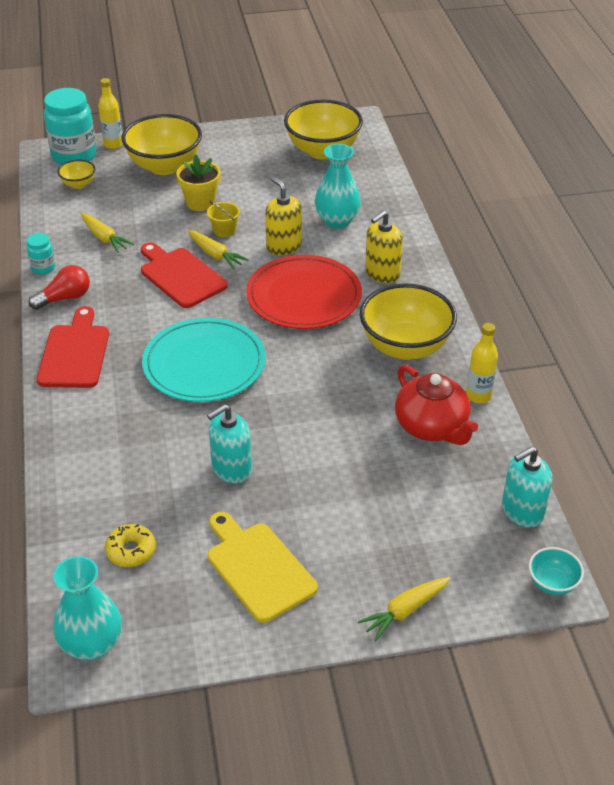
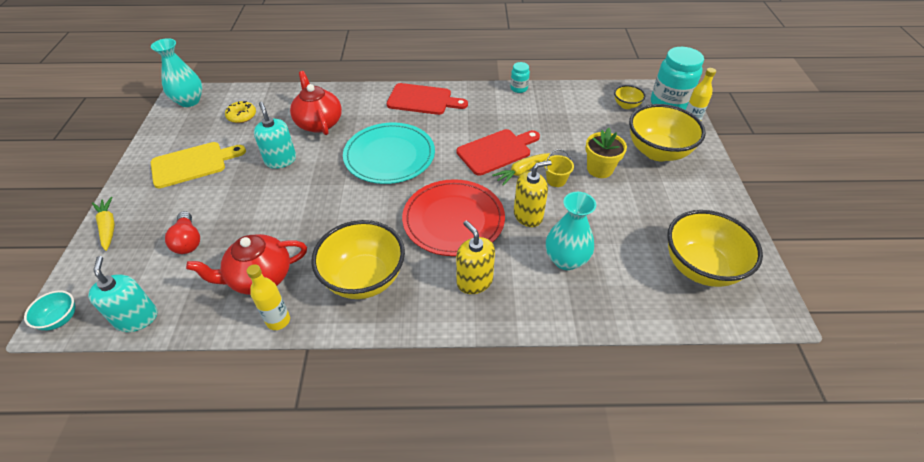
camera: 100 degrees right, 5 degrees up
red light bulb [29,265,90,310] -> red light bulb moved to [165,211,200,254]
yellow carrot [81,213,134,253] -> none
none -> red teapot [290,71,342,135]

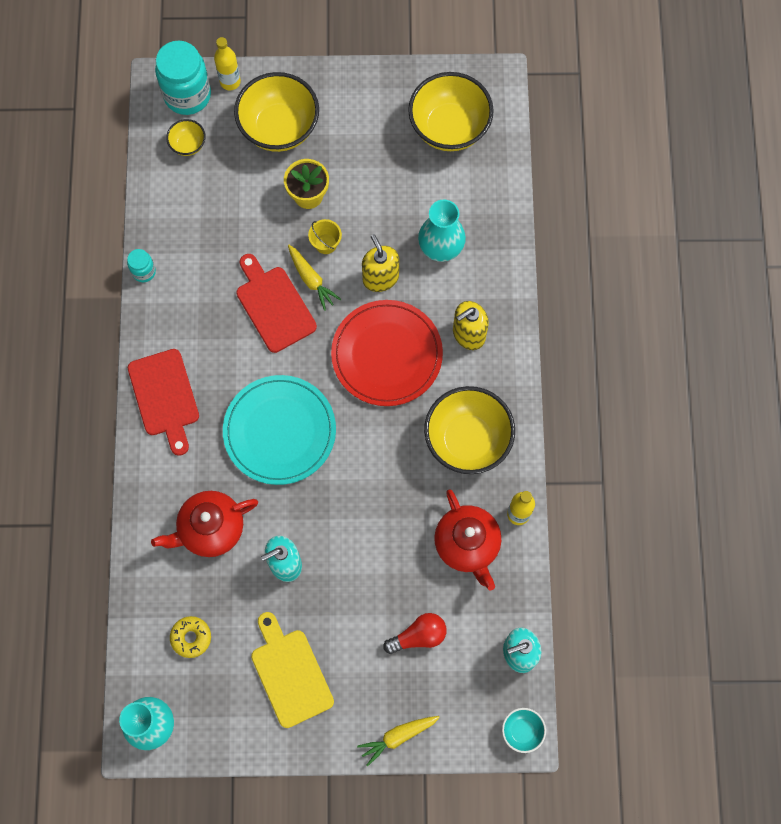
camera: 90 degrees left, 25 degrees up
red cutting board [387,83,468,115] -> red cutting board turned 150 degrees clockwise [128,349,199,456]

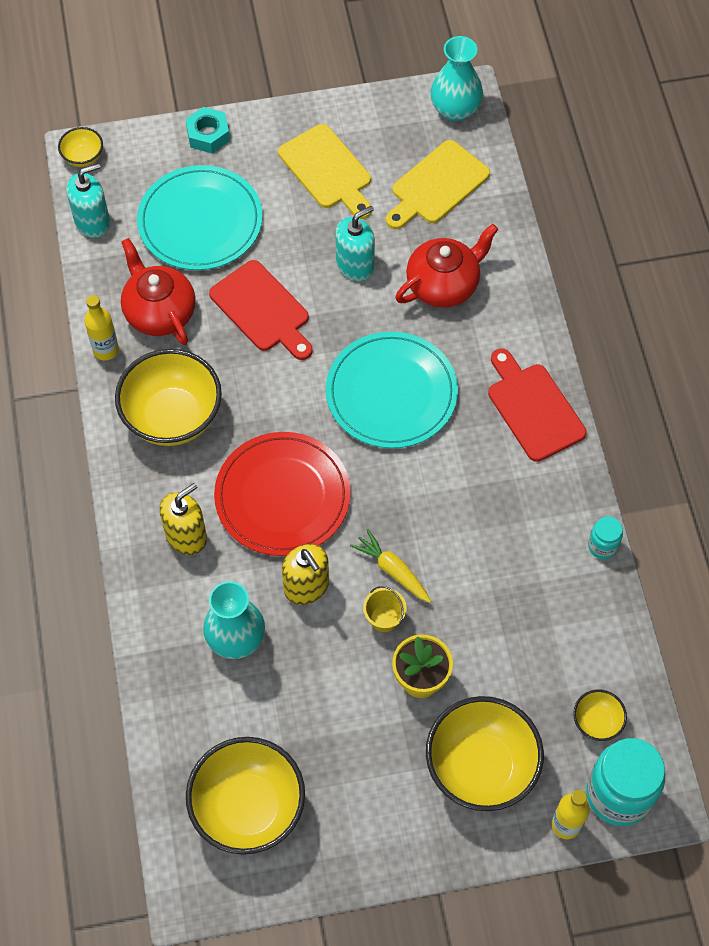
camera: 170 degrees right, 10 degrees down
yellow donut [170,616,211,658] -> yellow cutting board [386,140,490,229]
red cutting board [236,254,317,353] -> red cutting board moved to [209,260,313,360]
yellow carrot [357,716,440,766] -> turquoise nut [185,107,230,153]
red light bulb [383,613,446,654] -> turquoise plate [137,165,263,270]
turquoise bowl [502,708,546,753] -> yellow bowl [58,127,103,167]

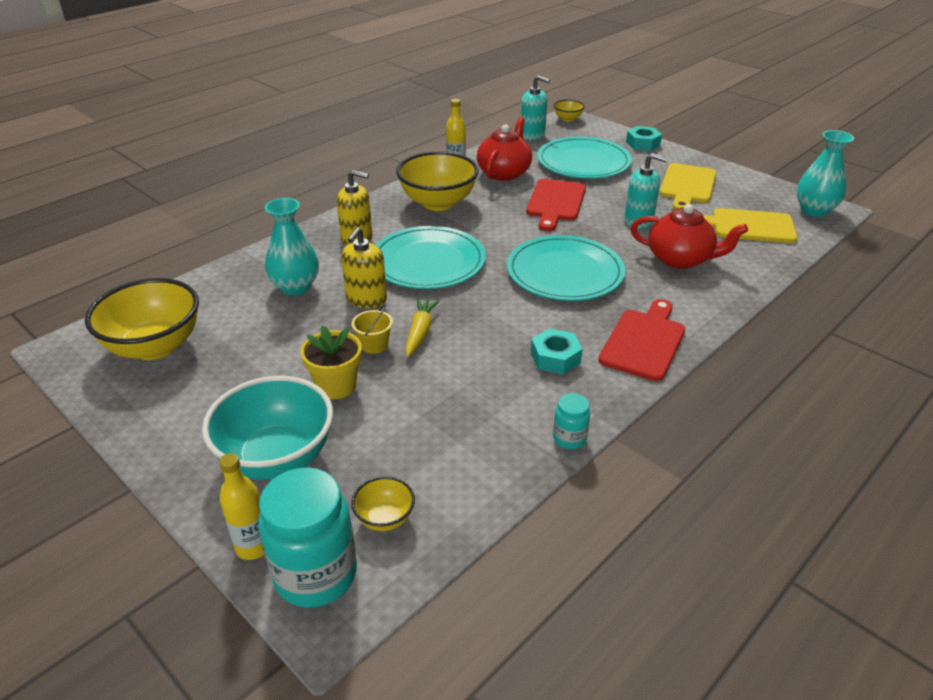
camera: 55 degrees right, 25 degrees down
red plate [214,432,351,556] -> turquoise plate [376,226,486,289]
yellow bowl [426,696,544,811] -> turquoise bowl [202,376,333,480]
none -> turquoise nut [531,328,583,374]

